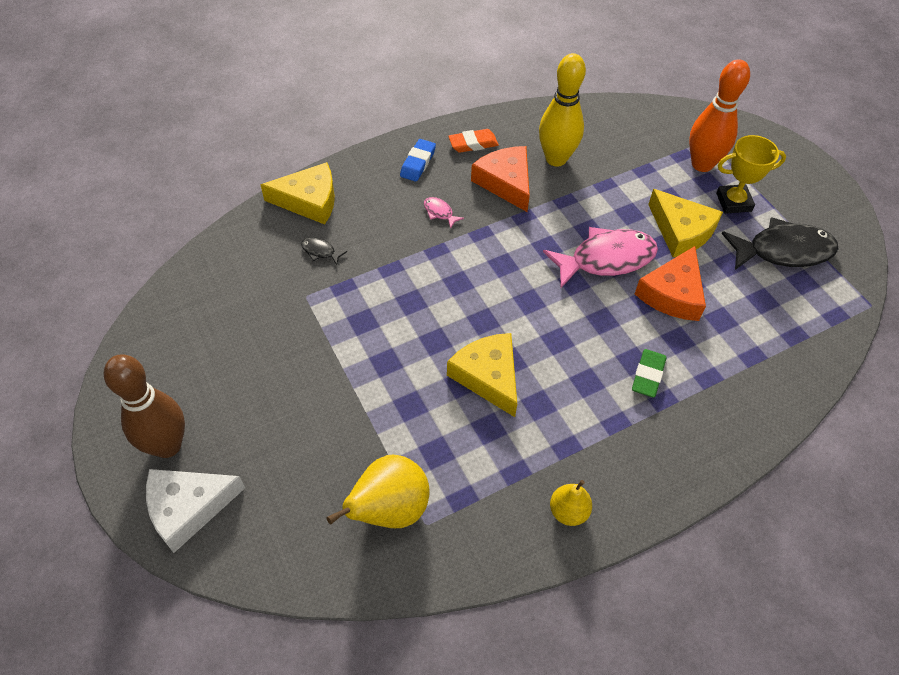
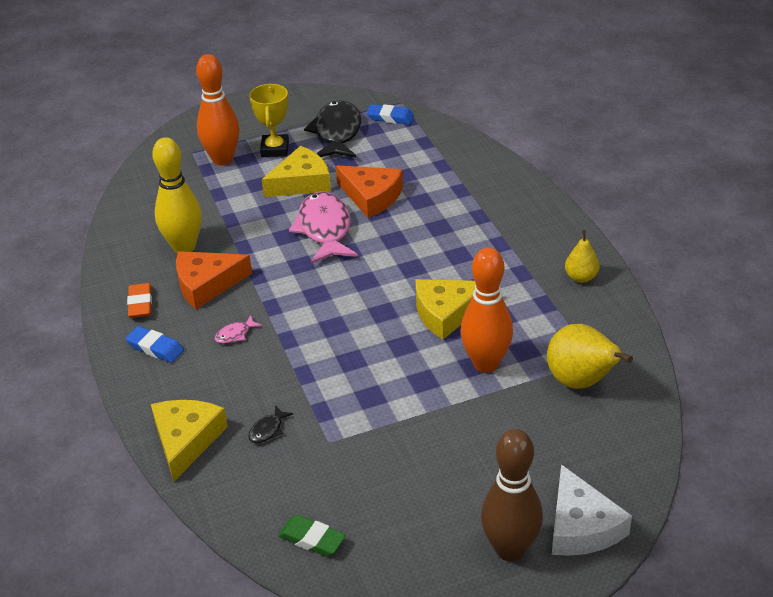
camera: 80 degrees left, 15 degrees down
green eraser [632,349,667,398] -> green eraser moved to [278,515,346,557]
none -> blue eraser [366,104,414,124]
none -> orange bowling pin [460,248,513,373]

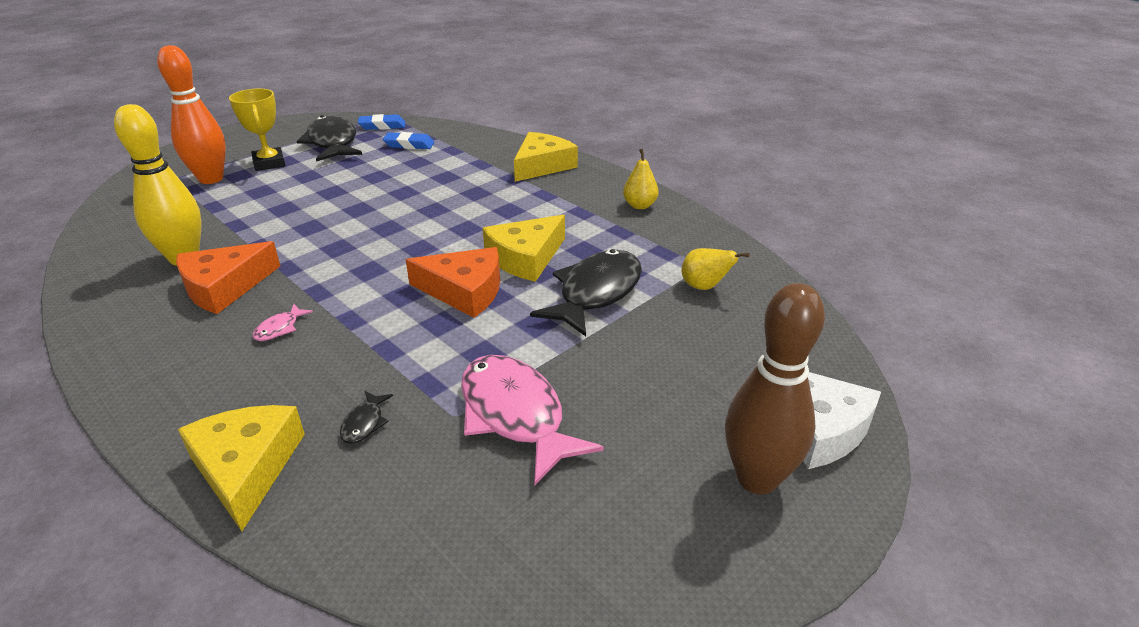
camera: 25 degrees left, 5 degrees down
blue eraser [126,326,184,363] -> blue eraser moved to [383,132,434,149]
orange eraser [127,283,152,318] -> none
yellow cheese [262,146,331,197] -> yellow cheese moved to [514,132,578,182]
green eraser [278,515,346,557] -> none
pink fish [289,192,358,263] -> pink fish moved to [461,355,604,485]
orange cheese [336,165,403,218] -> orange cheese moved to [406,247,500,318]
orange bowling pin [460,248,513,373] -> black fish [530,249,642,336]
yellow pear [547,324,633,389] -> yellow pear [682,248,750,290], size x0.58

